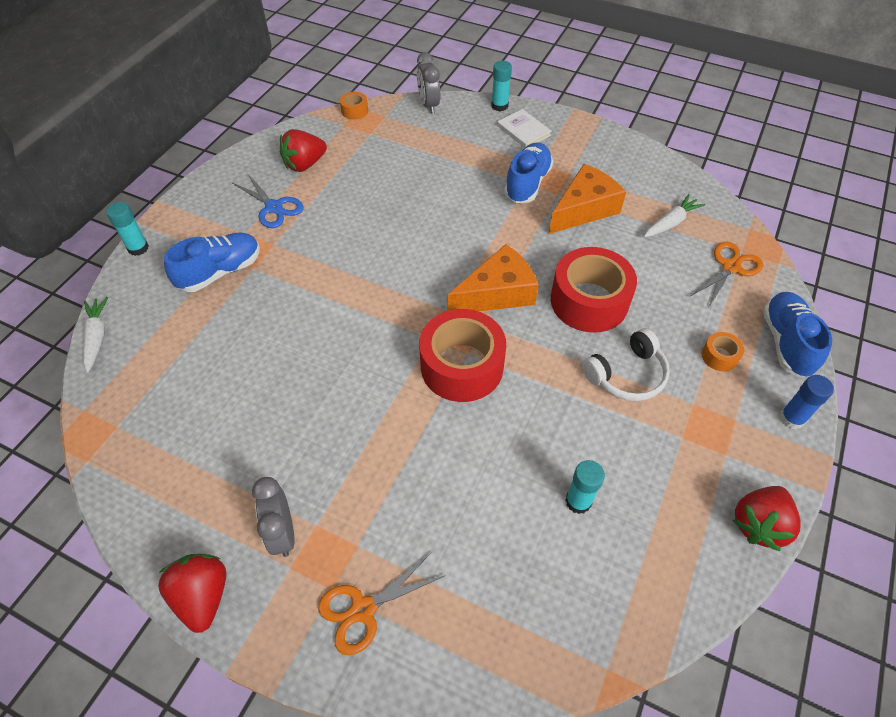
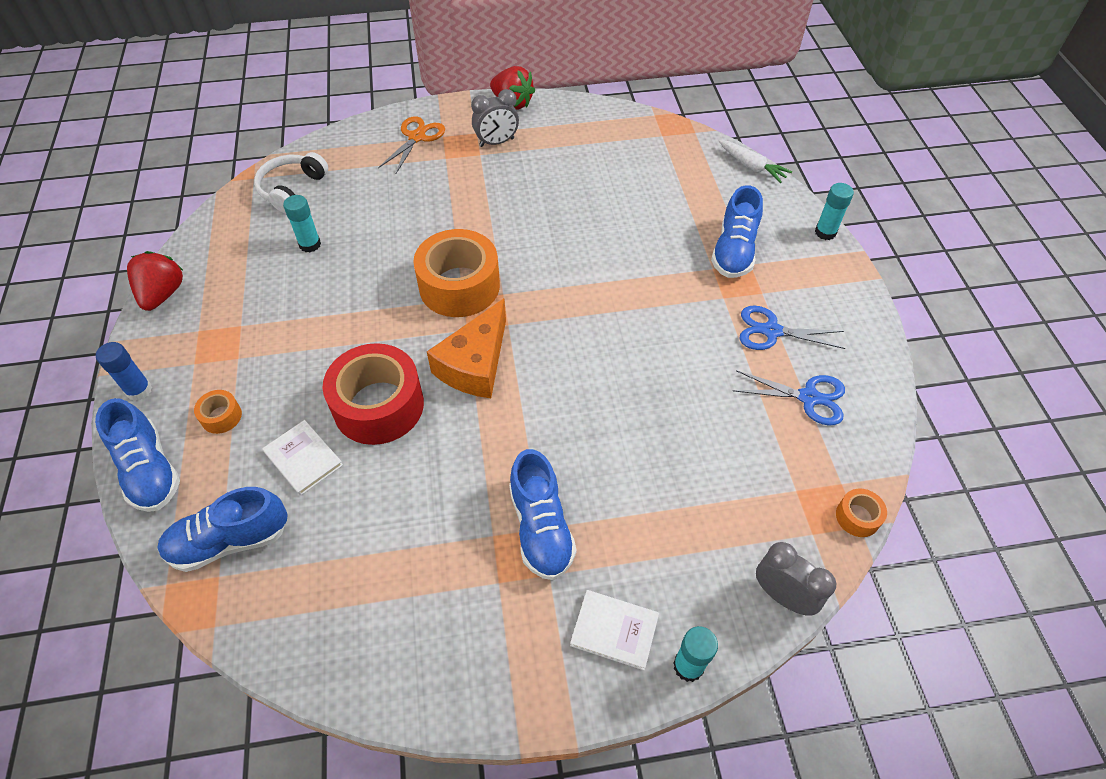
camera: 145 degrees right, 0 degrees up
grey clock [252,477,295,557] -> grey clock turned 120 degrees clockwise [471,89,519,147]
red strawberry [279,129,327,172] -> blue scissors [733,370,845,426]
red tape [419,309,506,402] -> orange tape [413,229,500,317]
orange cheese [549,164,626,234] -> none
white headphones [582,328,670,401] -> white headphones moved to [254,152,328,213]
white carrot [644,194,705,237] -> none
orange scissors [690,242,763,307] -> blue shoe [157,487,288,572]
none -> white book [262,420,343,496]

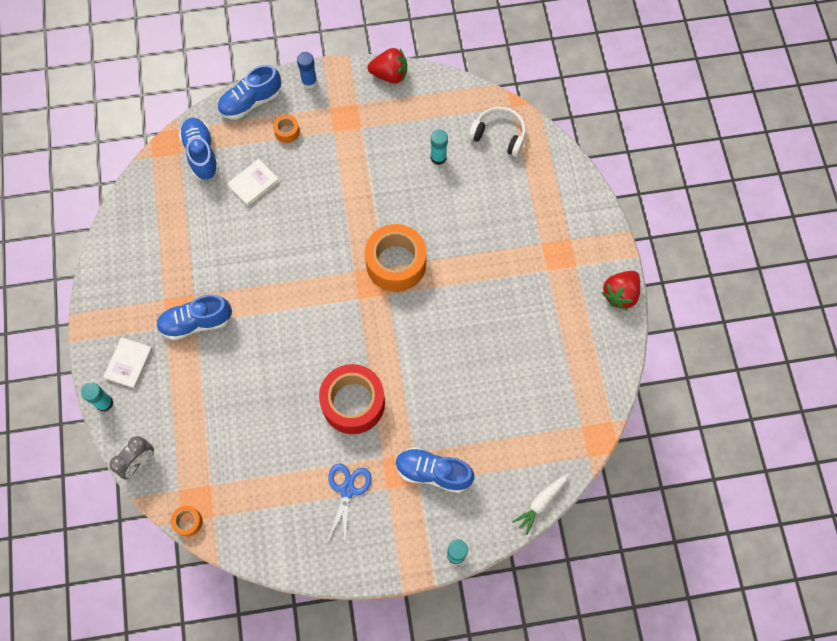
camera: 90 degrees right, 15 degrees up
red tape [323,343,424,445] -> red tape moved to [319,364,385,434]
orange scissors [378,116,445,173] -> none
orange cheese [427,299,506,398] -> none
grey clock [471,89,519,147] -> none
blue scissors [733,370,845,426] -> none

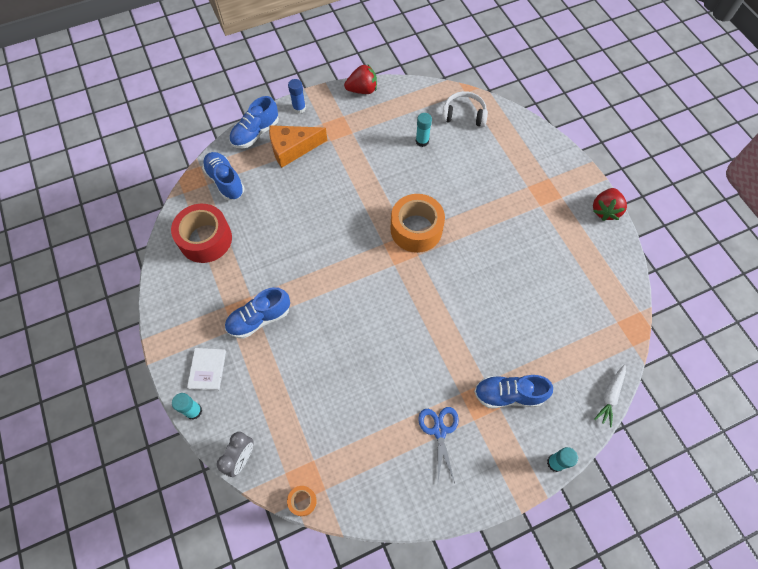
camera: 15 degrees left, 5 degrees down
white book [227,159,279,206] -> none
orange tape [273,115,300,143] -> orange cheese [269,125,327,168]
red tape [319,364,385,434] -> red tape moved to [171,204,232,263]

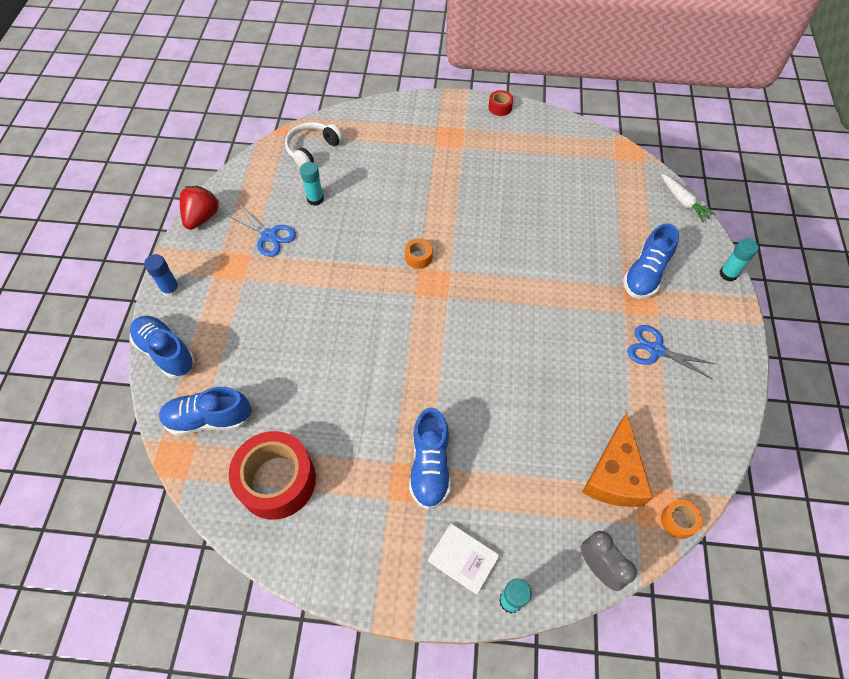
camera: 60 degrees left, 5 degrees down
blue shoe [229,96,279,148] -> blue shoe turned 150 degrees clockwise [130,316,195,378]
orange cheese [269,125,327,168] -> orange cheese moved to [582,413,653,507]
orange tape [391,194,445,253] -> orange tape [405,238,433,269], size x0.43
red strawberry [593,188,627,221] -> red tape [488,90,513,116]
none -> blue scissors [227,206,296,257]

